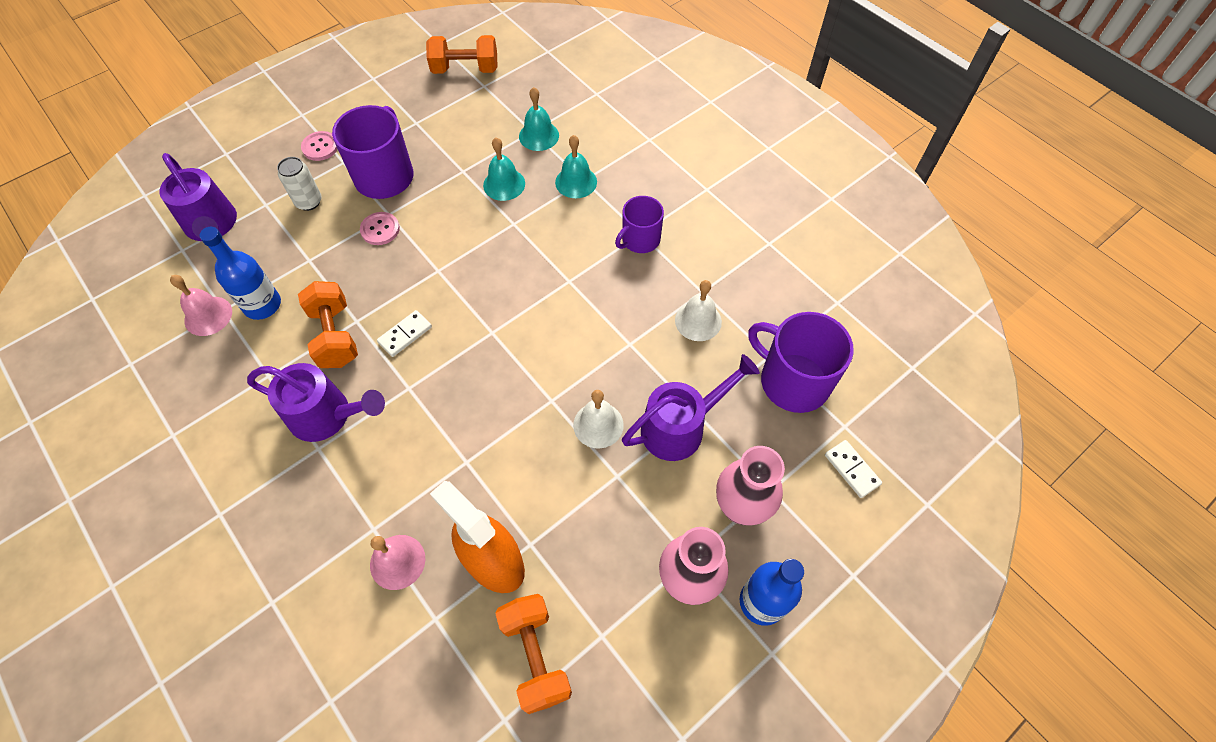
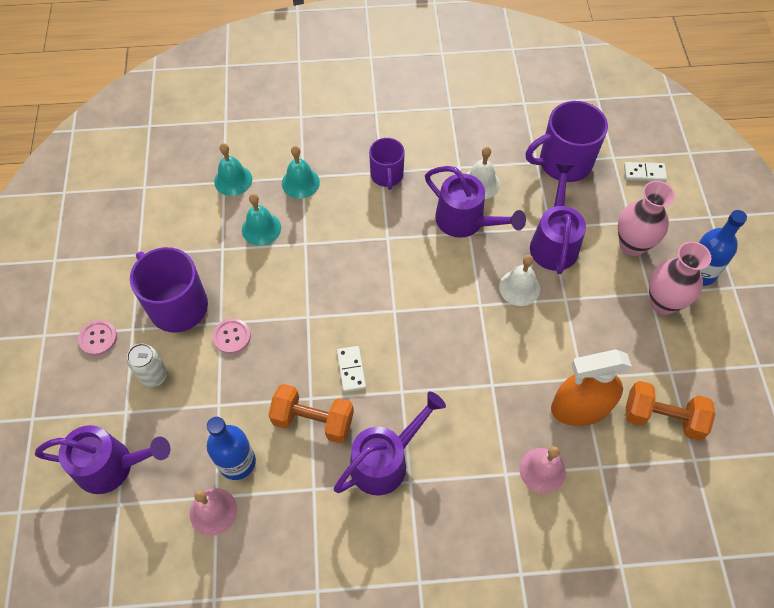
camera: 55 degrees left, 0 degrees up
orange dumbbell [426,35,497,74] -> none
none -> purple watering can [425,166,526,238]

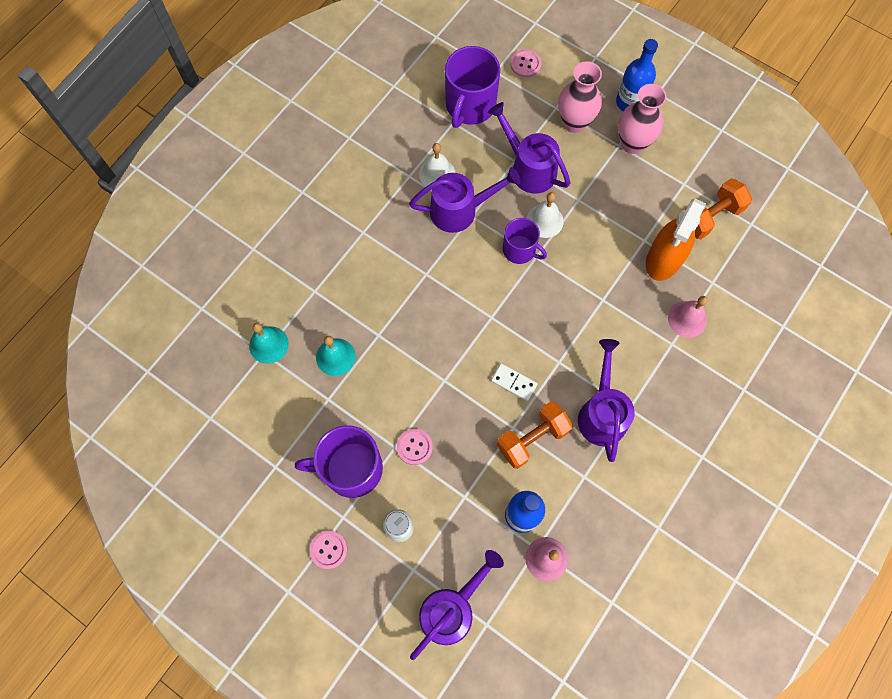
camera: 50 degrees left, 10 degrees up
turquoise bell [282,146,320,199] -> none
purple mug [369,138,405,190] -> purple mug moved to [503,218,547,264]
white domino [624,162,667,181] -> pink button [511,49,542,78]

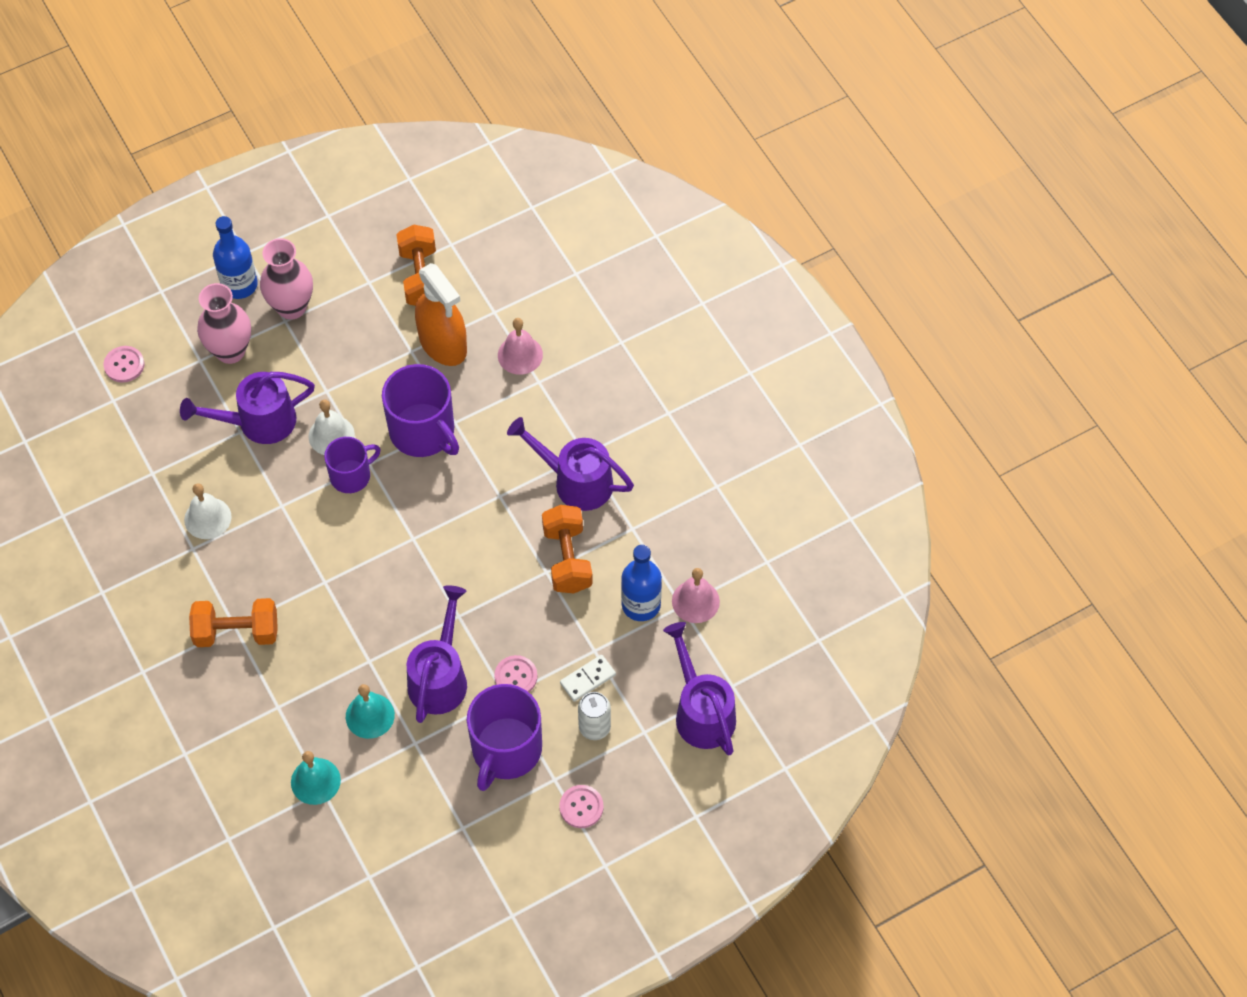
camera: 65 degrees left, 10 degrees down
purple watering can [409,167,521,233] -> purple watering can moved to [407,585,467,723]
purple mug [445,46,500,128] -> purple mug moved to [382,364,459,457]
white domino [491,363,538,401] -> white domino moved to [560,655,616,702]
none -> orange dumbbell [189,598,278,647]

